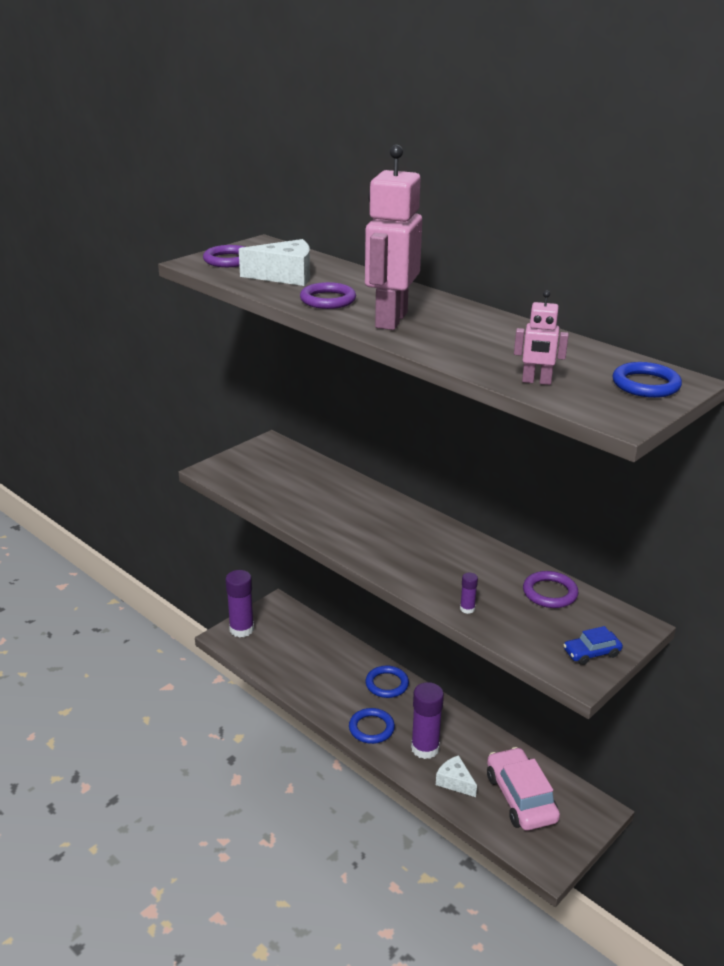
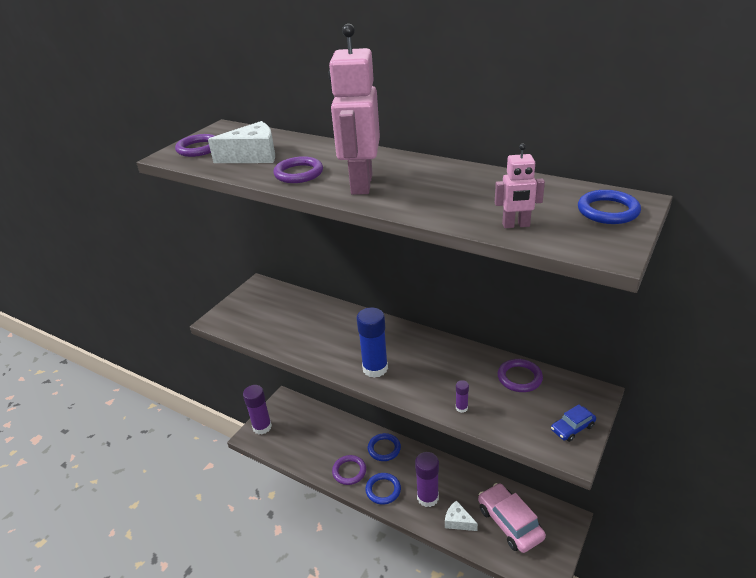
camera: 10 degrees left, 5 degrees up
none -> purple ring [332,455,366,485]
none -> blue glue stick [357,307,388,378]

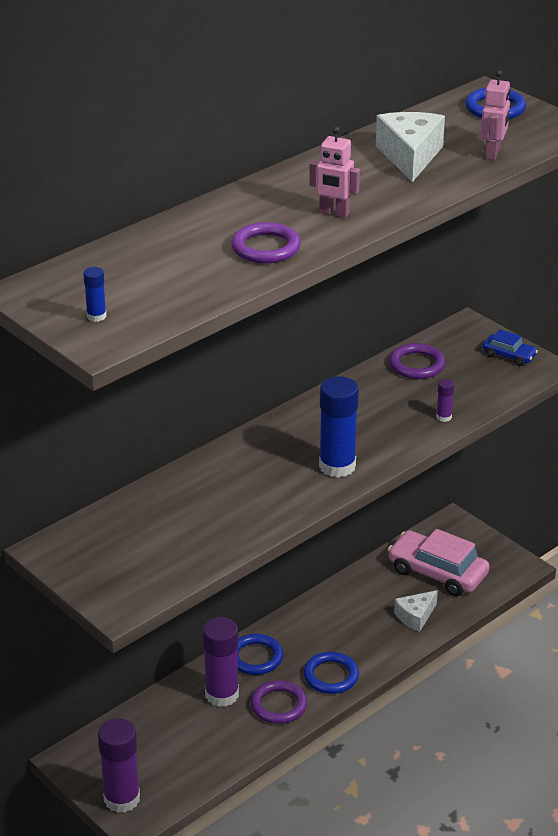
camera: 75 degrees left, 0 degrees up
purple ring [175,134,215,157] -> blue glue stick [83,267,106,322]
white cheese [208,121,275,163] -> white cheese moved to [376,112,445,182]
pink robot [328,24,380,195] -> pink robot [309,127,360,218], size x0.49
purple glue stick [415,452,439,507] -> purple glue stick moved to [202,617,239,707]
pink car [478,483,546,553] -> pink car turned 45 degrees clockwise [388,529,490,596]
blue car [551,404,596,442] -> blue car turned 45 degrees counterclockwise [482,329,538,366]

